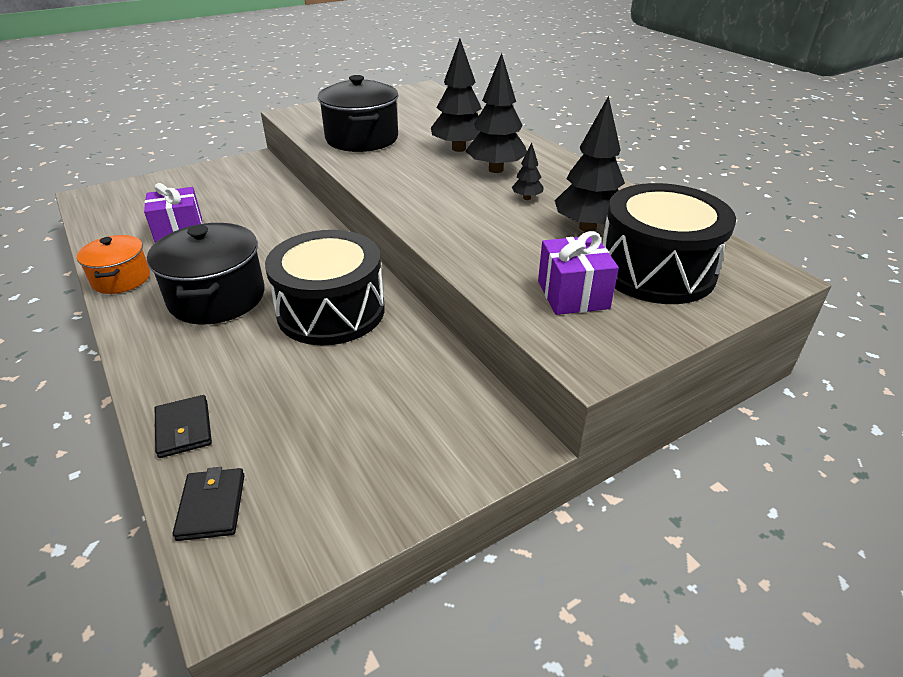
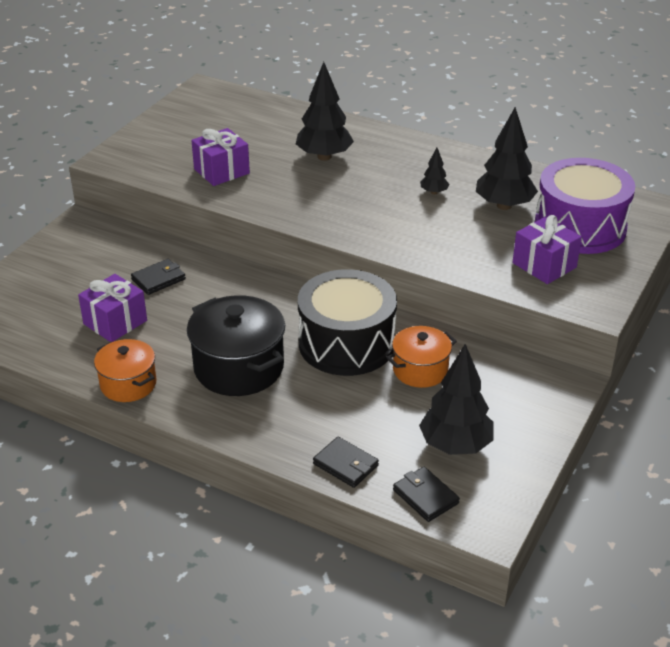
camera: 30 degrees left, 0 degrees up
black pot [317,75,399,152] -> purple gift [191,128,250,186]
black tree [466,53,527,173] -> black tree moved to [419,344,494,455]
black drum [603,183,736,304] -> purple drum [535,158,635,254]
none -> black wallet [131,259,186,295]
none -> orange pot [386,326,457,388]

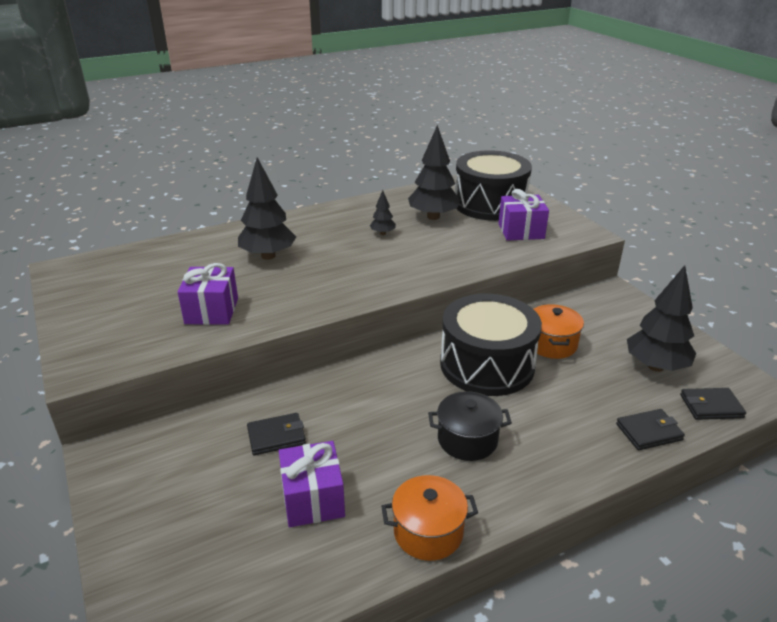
camera: 55 degrees left, 5 degrees down
black wallet [131,259,186,295] -> black wallet turned 75 degrees clockwise [247,413,306,455]
black pot [187,295,285,396] -> black pot [428,391,512,461], size x0.61
purple drum [535,158,635,254] -> black drum [455,150,532,221]

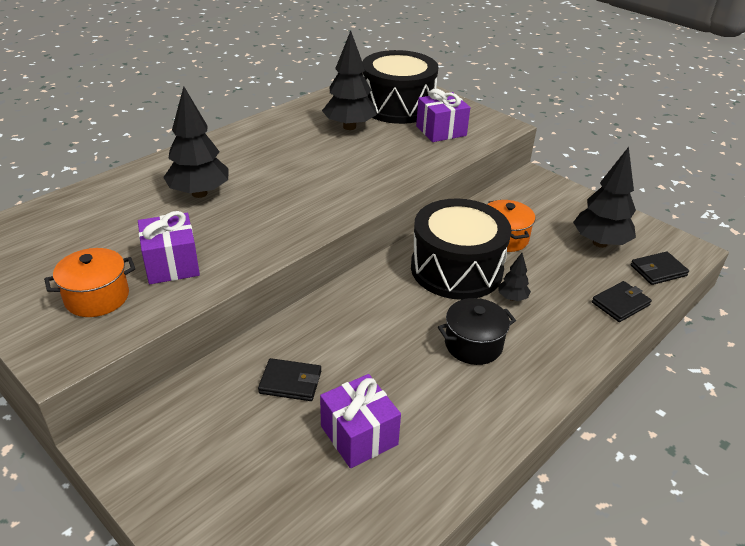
camera: 20 degrees left, 5 degrees up
black wallet [247,413,306,455] -> black wallet turned 45 degrees clockwise [258,358,321,401]
black tree [370,190,396,235] -> black tree moved to [498,253,531,301]
orange pot [381,475,478,561] -> orange pot moved to [44,248,135,317]

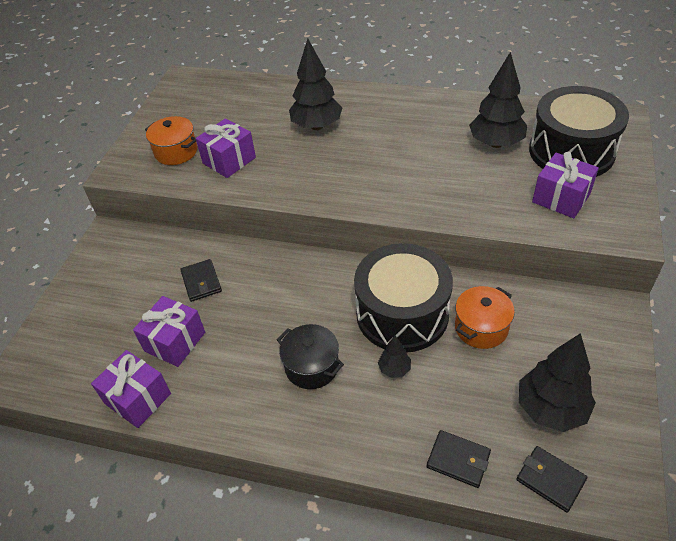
camera: 65 degrees right, 10 degrees up
none -> purple gift [91,350,171,428]

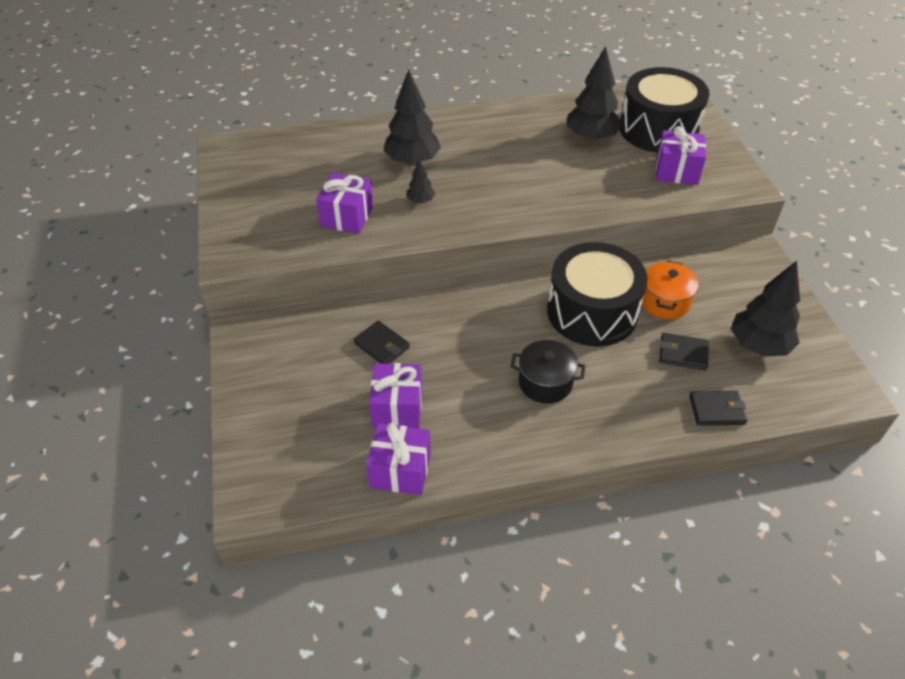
camera: 30 degrees left, 0 degrees up
orange pot [145,116,197,165] -> none
black tree [378,336,411,378] -> black tree moved to [407,159,435,204]
black wallet [516,446,587,513] -> black wallet moved to [659,333,709,370]

